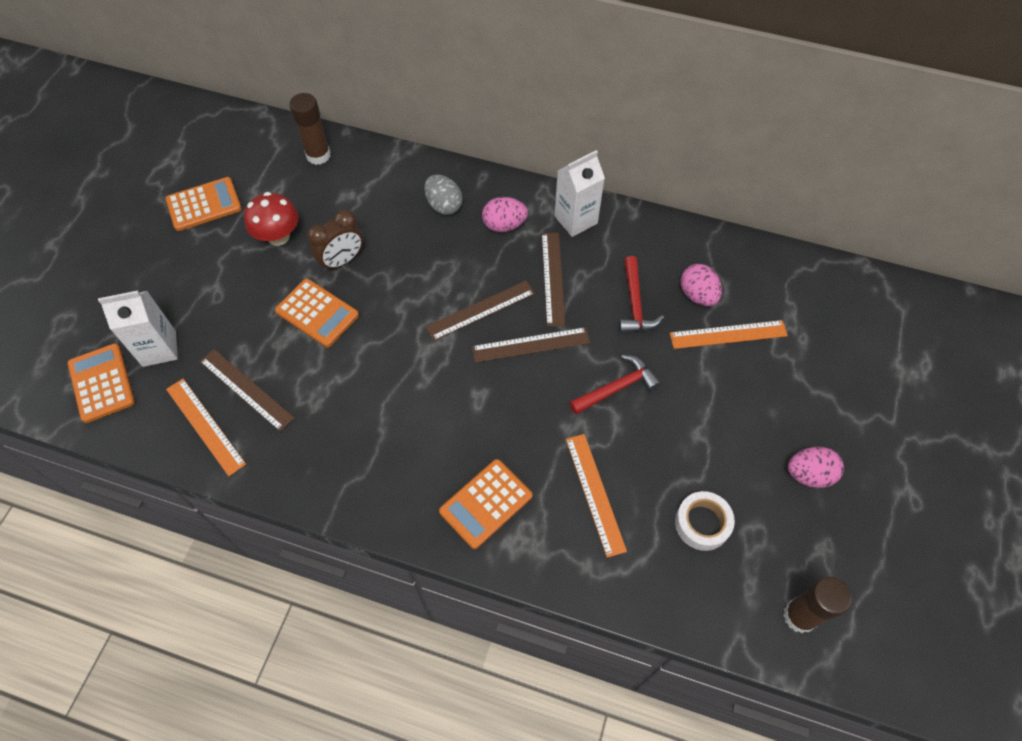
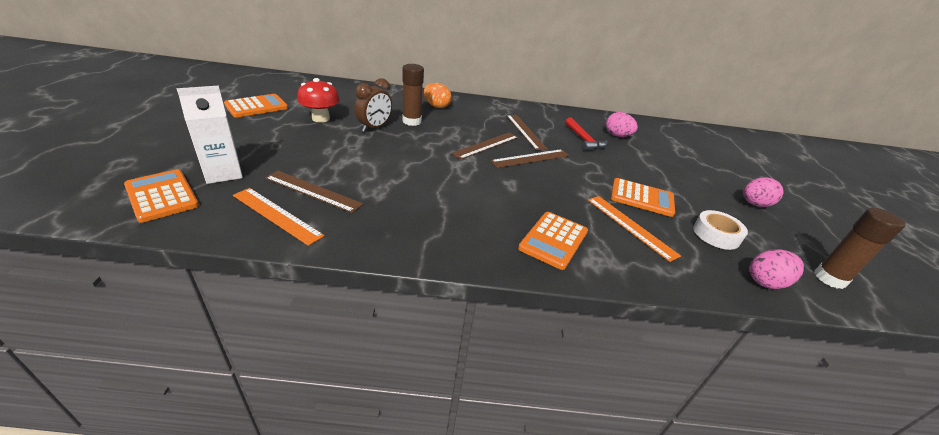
camera: 20 degrees left, 25 degrees down
orange calculator [275,279,359,347] -> orange calculator moved to [611,178,675,217]
brown glue stick [289,93,331,165] -> brown glue stick moved to [402,64,424,126]
grey egg [424,174,463,215] -> orange egg [424,83,452,108]
pink egg [482,197,528,232] -> pink egg moved to [750,249,804,289]
white carton [554,150,605,237] -> none
red hammer [569,355,661,414] -> none
orange ruler [670,320,788,349] -> none

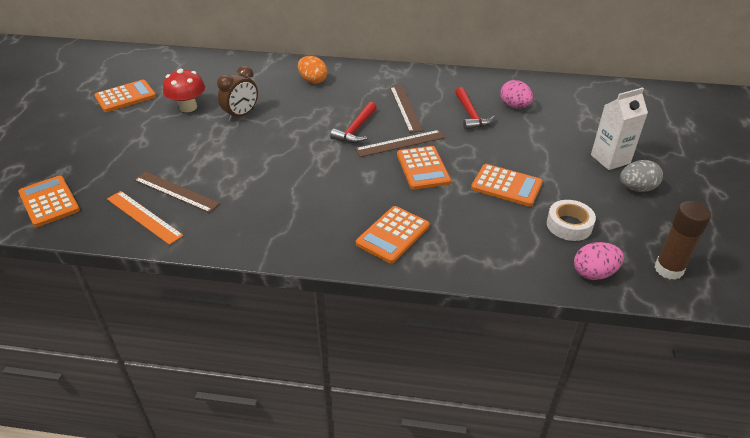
camera: 10 degrees right, 5 degrees up
white carton [177,85,243,184] -> white carton moved to [591,87,648,170]
brown glue stick [402,64,424,126] -> none
brown ruler [451,132,518,159] -> red hammer [330,102,377,143]
orange ruler [588,196,681,262] -> none
pink egg [743,177,783,207] -> grey egg [620,160,663,192]
none -> orange calculator [397,146,451,190]

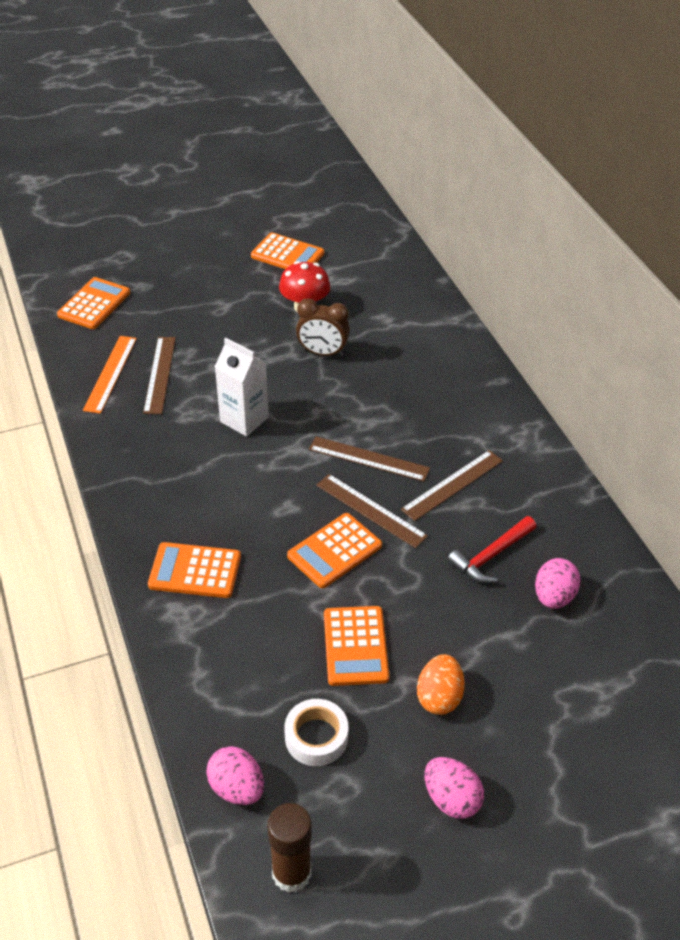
camera: 60 degrees right, 5 degrees up
orange egg [298,56,328,84] -> orange egg moved to [417,654,465,715]
red hammer [330,102,377,143] -> brown ruler [309,436,430,482]
white carton [591,87,648,170] -> white carton moved to [215,338,269,437]
grey egg [620,160,663,192] -> pink egg [424,757,484,819]

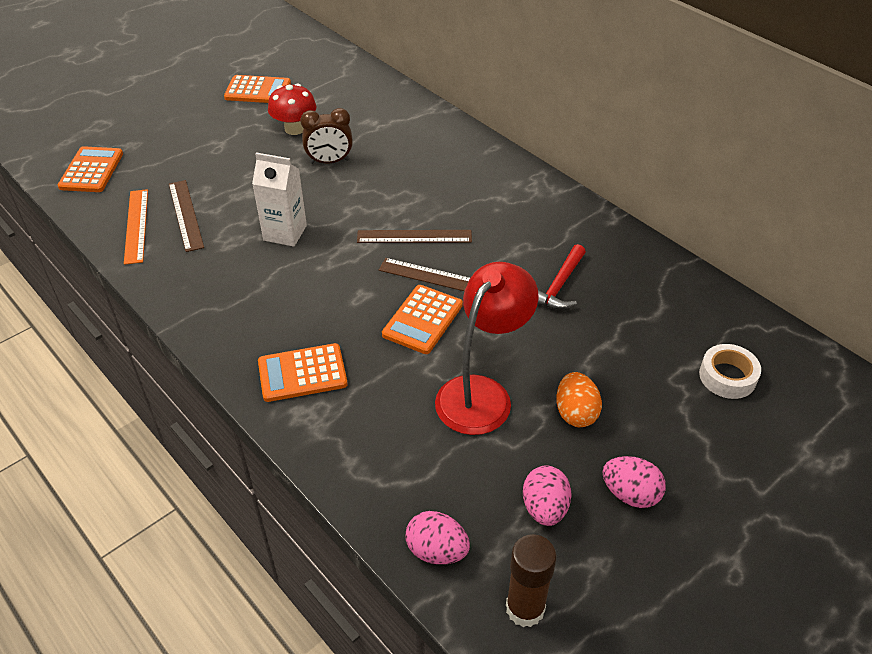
camera: 20 degrees left, 0 degrees up
white tape [284,699,349,766] -> white tape moved to [699,344,761,399]
orange calculator [324,606,390,686] -> red lamp [435,262,539,435]
brown ruler [401,450,503,521] -> none
pink egg [535,558,580,609] -> pink egg moved to [523,465,572,526]

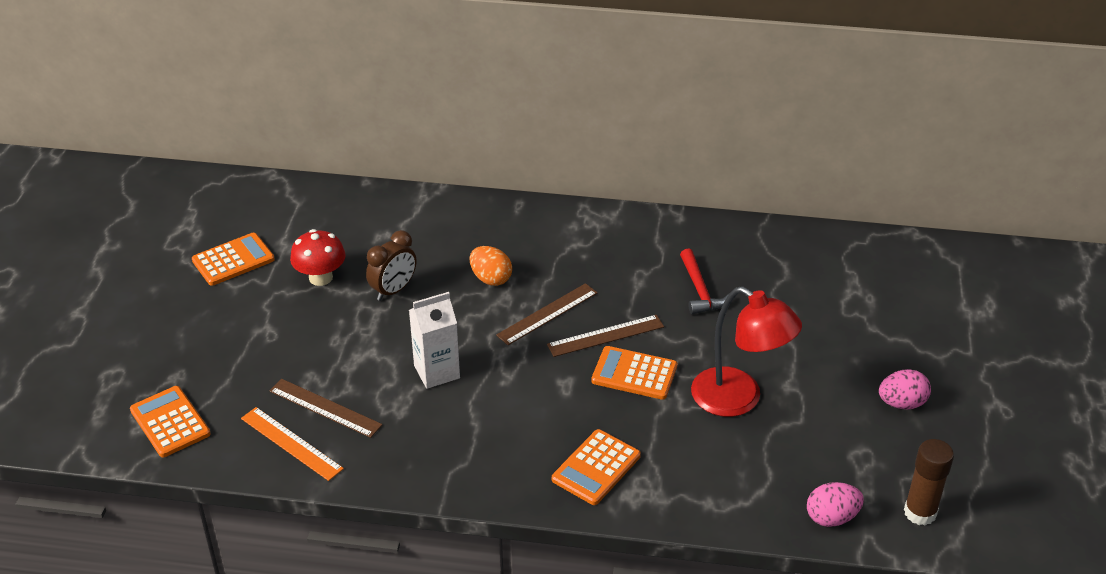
camera: 40 degrees left, 5 degrees down
orange calculator [382,285,463,354] -> orange calculator turned 120 degrees clockwise [591,346,677,400]
red lamp [435,262,539,435] -> red lamp turned 135 degrees clockwise [691,286,802,417]
pink egg [523,465,572,526] -> none
orange egg [556,372,602,427] -> orange egg moved to [470,246,512,286]
white tape [699,344,761,399] -> none

